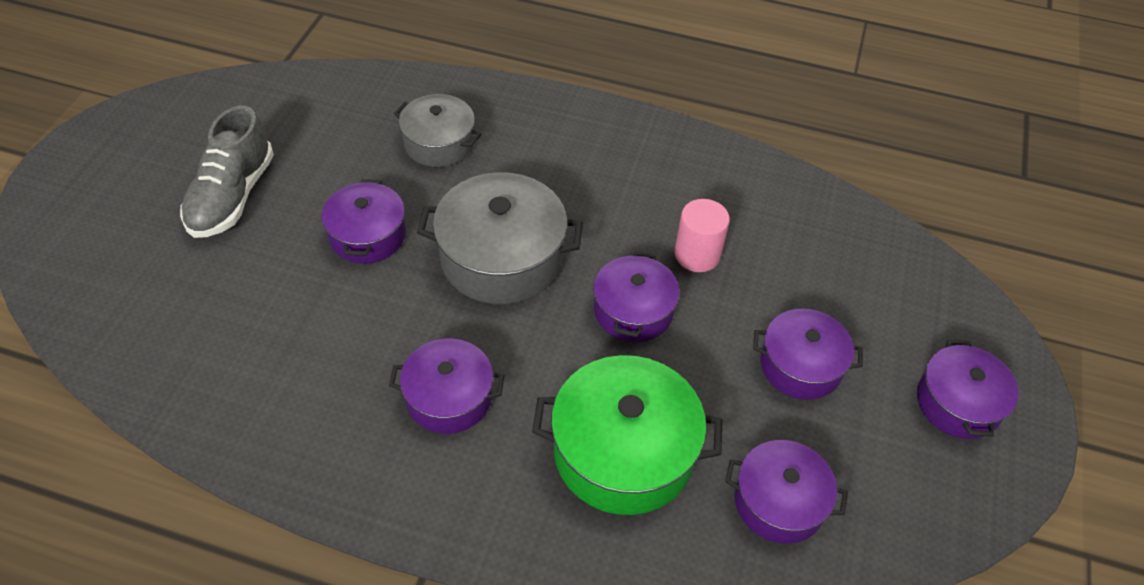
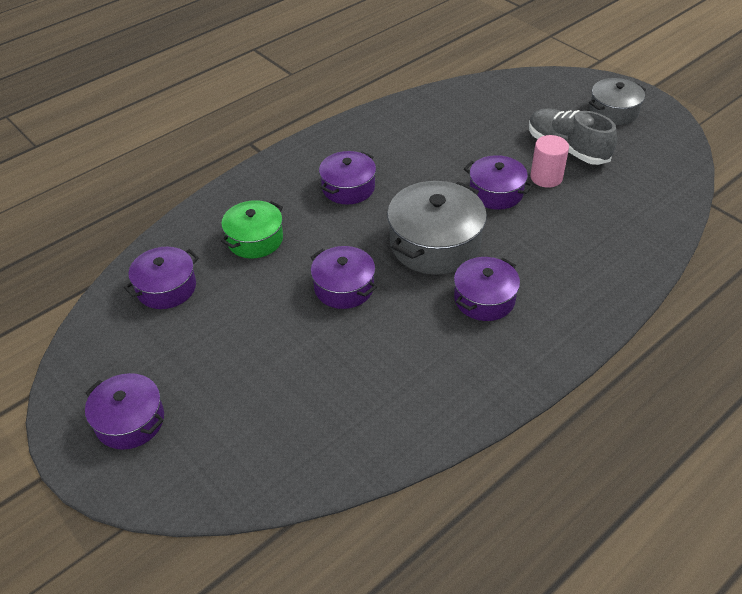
camera: 125 degrees right, 5 degrees down
grey pot [394,94,481,167] -> grey pot moved to [589,78,646,125]
green pot [532,355,722,515] -> green pot [221,200,283,259], size x0.63
pink cylinder [675,199,730,272] -> pink cylinder moved to [530,135,569,188]
purple pot [753,309,863,400] -> purple pot moved to [454,257,520,321]

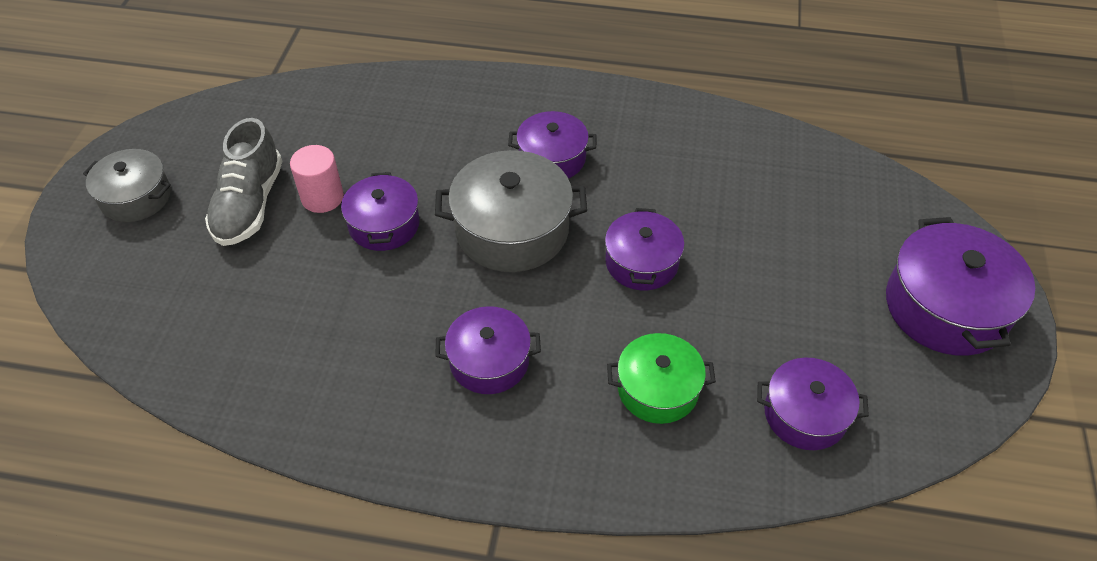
camera: 130 degrees left, 5 degrees up
purple pot [85,373,164,450] -> purple pot [886,217,1035,356], size x1.59

